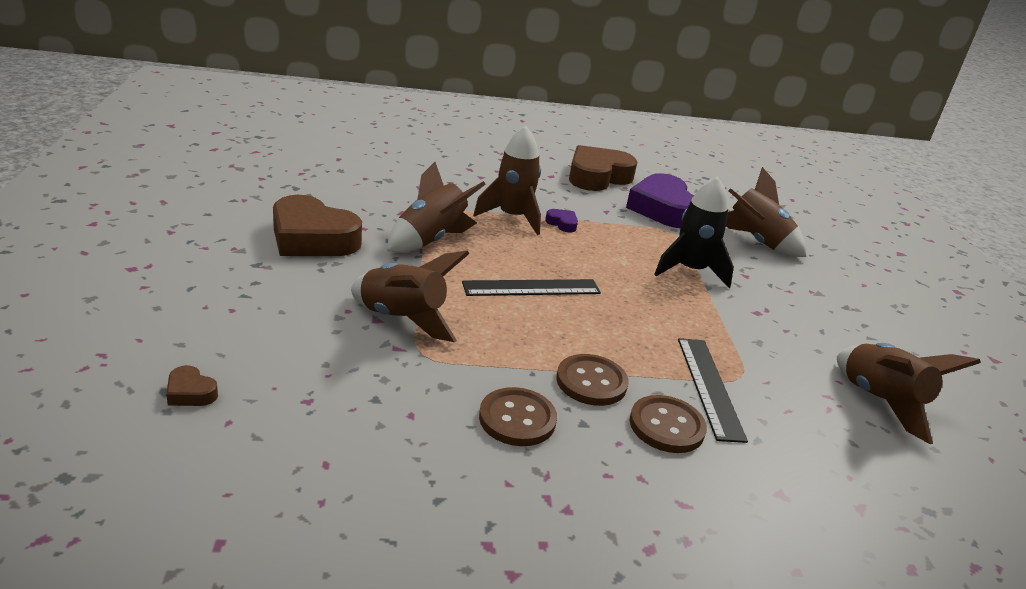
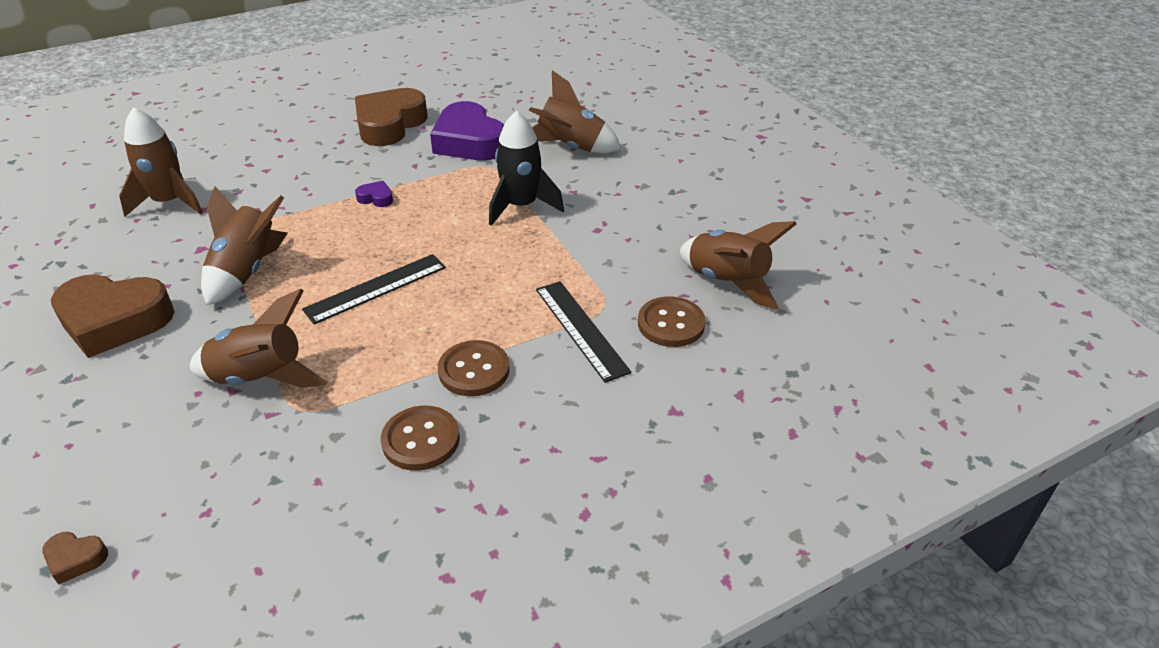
camera: 20 degrees left, 10 degrees up
brown rocket [473,126,541,235] -> brown rocket moved to [119,107,203,217]
brown button [630,395,707,453] -> brown button moved to [638,296,706,347]

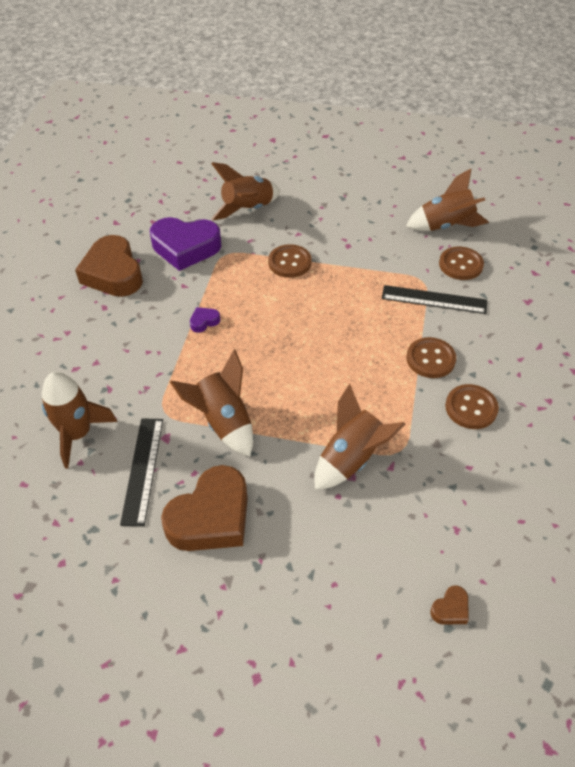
camera: 50 degrees left, 10 degrees up
black ruler [302,254,446,325] -> black ruler moved to [120,418,163,527]
black rocket [489,111,564,226] -> brown button [268,244,312,278]

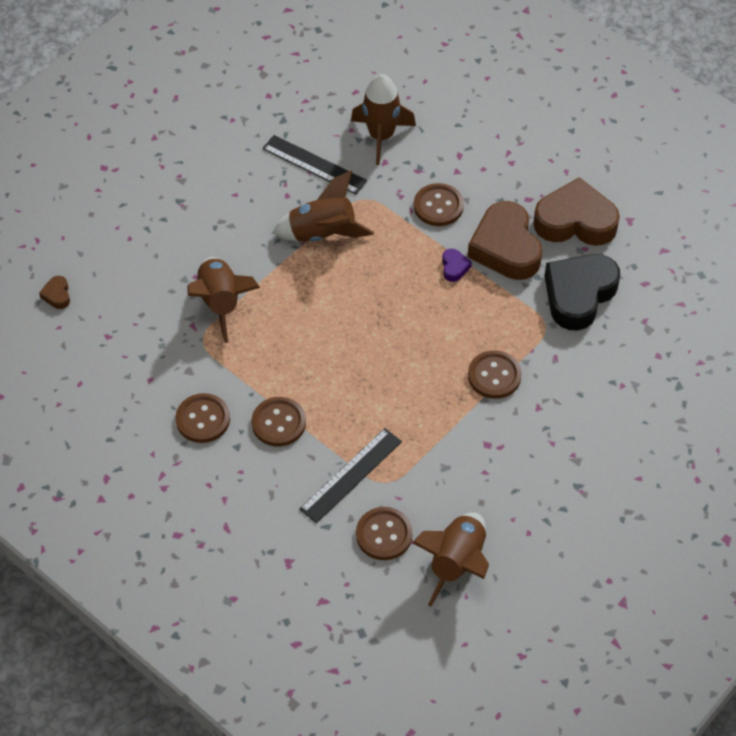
camera: 120 degrees right, 5 degrees up
purple heart [150,217,221,271] -> black heart [545,254,620,330]
brown heart [161,465,248,551] -> brown heart moved to [468,201,542,280]
brown rocket [211,162,280,221] -> none
none -> brown button [414,183,464,226]

